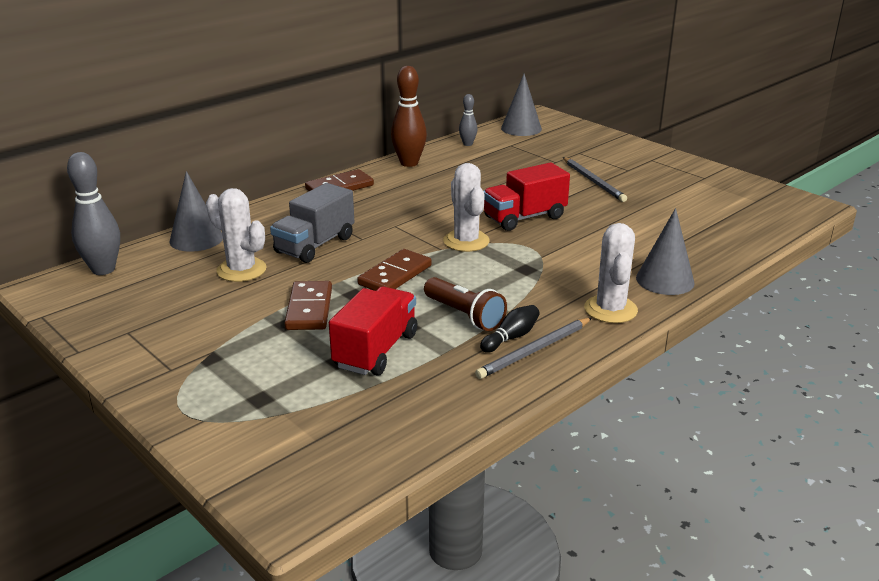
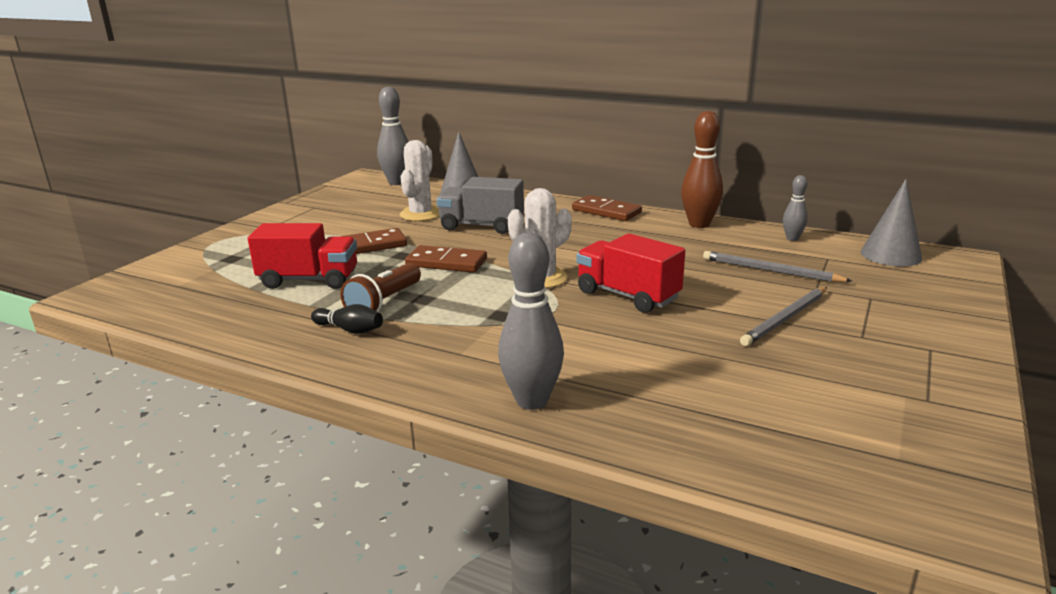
camera: 70 degrees right, 5 degrees down
grey pencil [475,318,592,379] -> grey pencil moved to [703,251,852,282]
white cactus [584,223,638,323] -> none
grey cone [636,208,695,295] -> grey bowling pin [498,232,564,410]

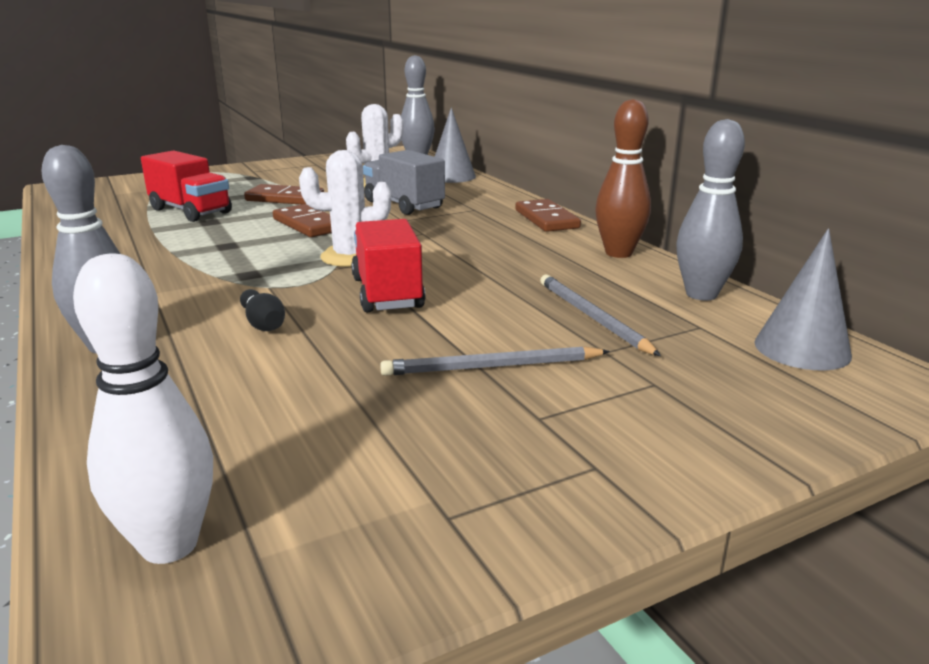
camera: 35 degrees right, 0 degrees up
black bowling pin [311,304,383,334] -> black bowling pin moved to [240,289,285,331]
brown flashlight [340,263,421,312] -> none
grey bowling pin [783,175,808,241] -> grey bowling pin [677,119,745,301], size x1.82
none -> white bowling pin [73,253,213,564]

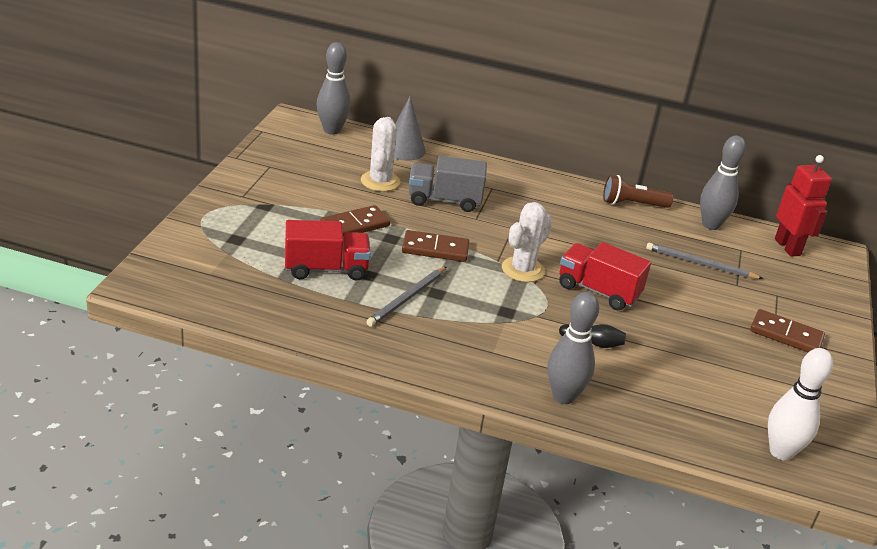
camera: 50 degrees left, 10 degrees up
grey pencil [380,346,610,376] -> grey pencil moved to [366,267,446,327]
brown domino [515,199,581,232] -> brown domino moved to [750,309,825,352]
brown bowling pin [595,99,651,258] -> brown flashlight [603,175,673,208]
grey cone [755,228,852,370] -> red robot [775,155,832,257]

